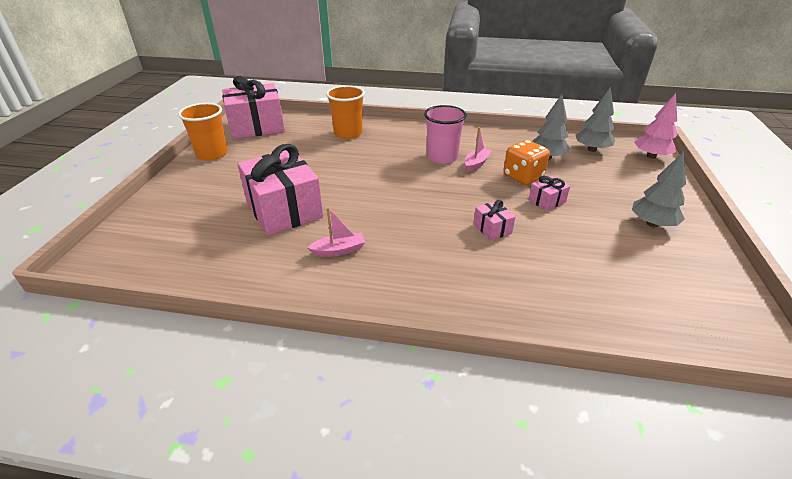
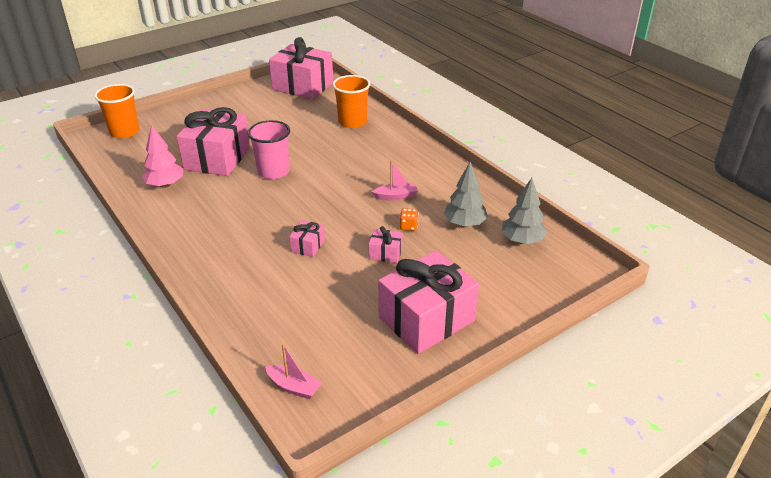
camera: 45 degrees right, 0 degrees up
orange cup [178,103,228,160] -> orange cup moved to [94,84,140,138]
pink boat [307,207,365,257] -> pink boat moved to [265,343,322,399]
pink cup [424,105,467,164] -> pink cup moved to [248,120,290,179]
orange dice [503,140,550,185] -> orange dice [400,208,418,231], size x0.50
grey tree [632,152,686,227] -> pink gift [378,250,479,354]
pink tree [634,93,677,159] -> pink tree moved to [142,125,183,188]

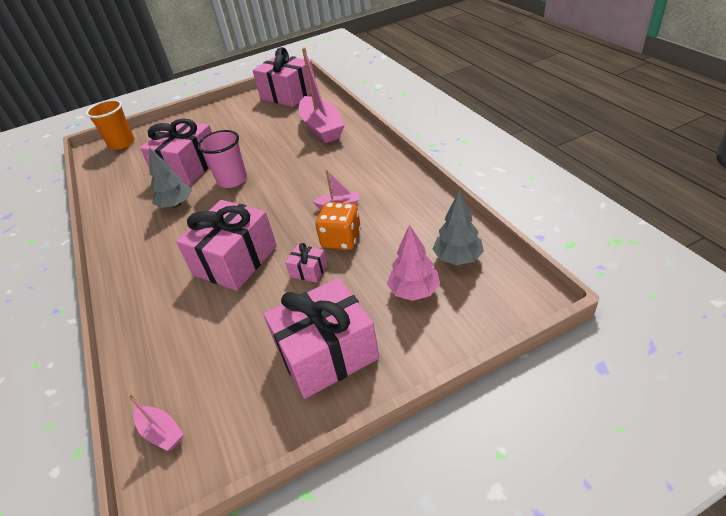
camera: 15 degrees right, 5 degrees up
pink tree [142,125,183,188] -> pink tree moved to [387,225,440,301]
pink gift [289,220,325,257] -> pink gift [176,200,277,291], size x2.30
orange cup [332,75,370,128] -> pink boat [299,47,345,143]
orange dice [400,208,418,231] -> orange dice [315,202,361,250], size x2.00
grey tree [444,162,488,227] -> grey tree moved to [149,147,192,208]

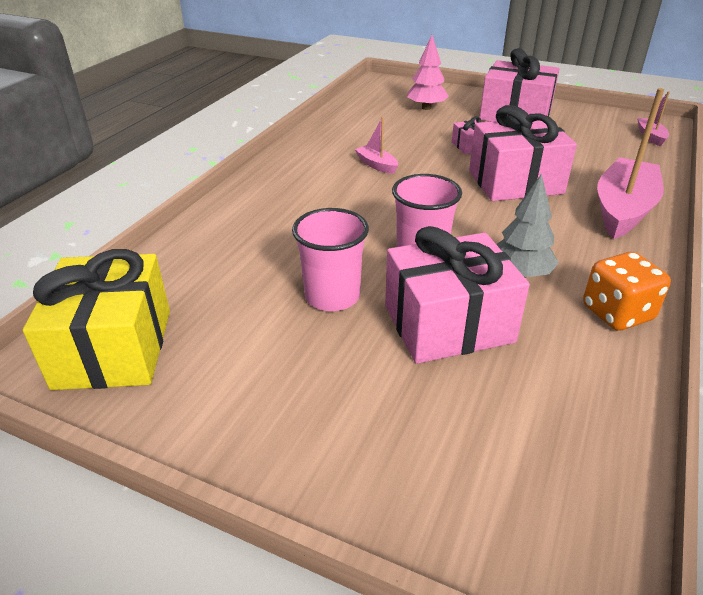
camera: 135 degrees left, 5 degrees down
orange cup [86,100,135,150] -> none
pink gift [253,47,315,107] -> yellow gift [23,249,170,390]
pink boat [299,47,345,143] -> pink boat moved to [597,88,664,239]
orange dice [315,202,361,250] -> orange dice moved to [583,252,671,331]
grey tree [433,192,484,265] -> none
none -> pink cup [292,208,369,311]

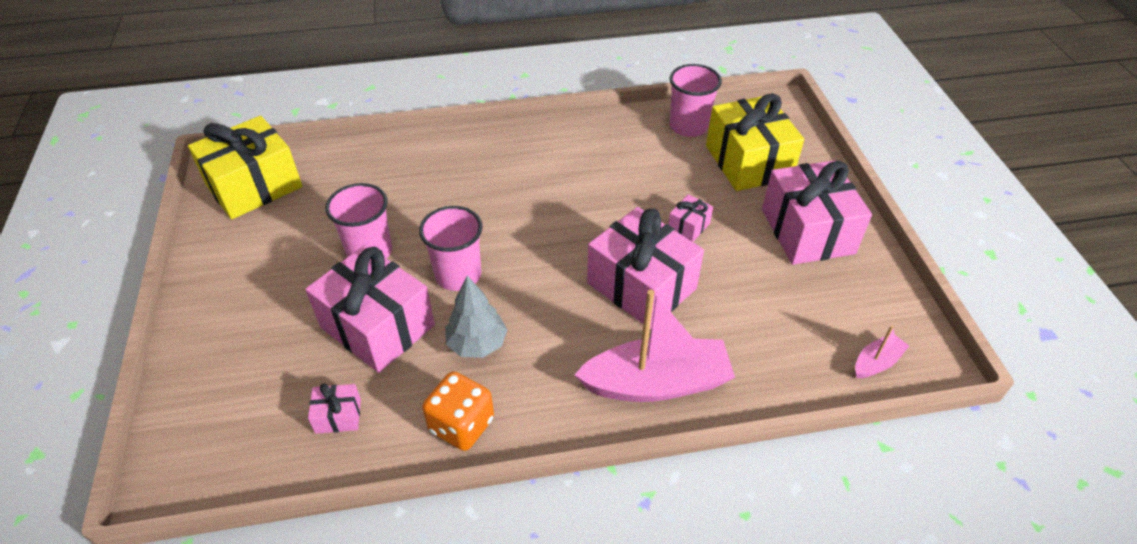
camera: 55 degrees right, 10 degrees up
pink boat [355,117,398,174] -> none
pink tree [407,35,449,110] -> yellow gift [706,93,804,191]
none -> pink gift [308,383,361,434]
none -> pink cup [669,64,722,137]

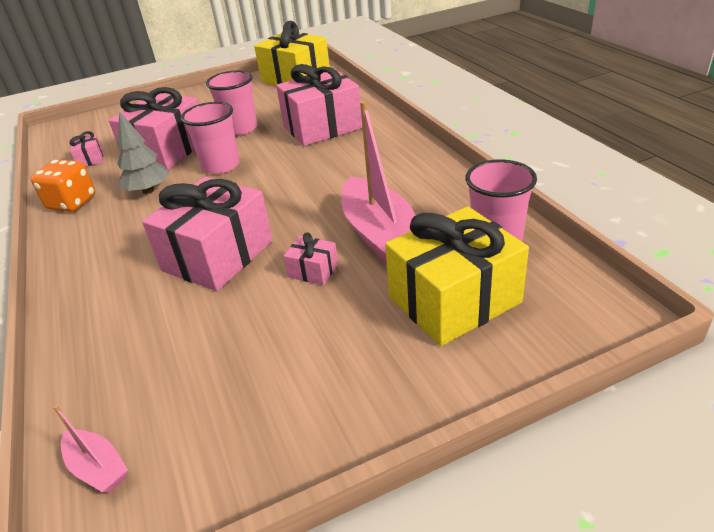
camera: 80 degrees right, 10 degrees down
pink boat [574,290,735,402] -> pink boat moved to [341,101,416,264]
pink gift [762,160,872,265] -> pink gift moved to [276,64,362,146]

